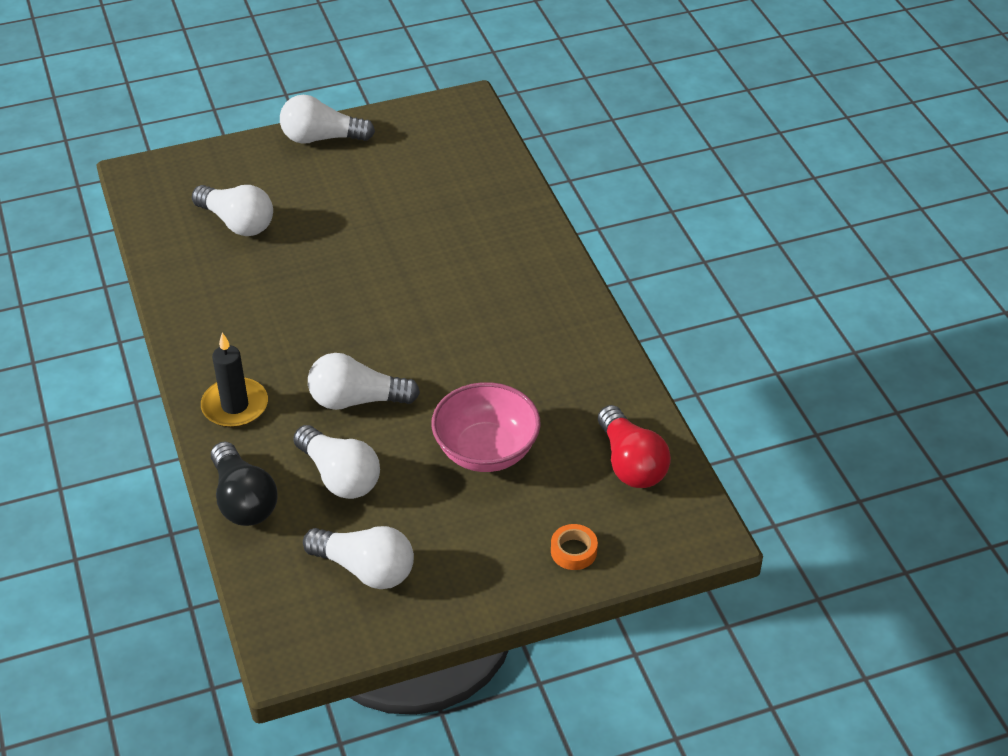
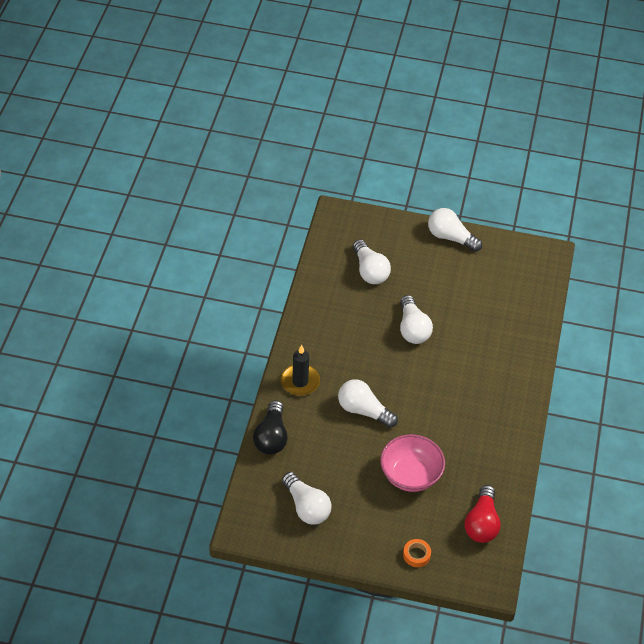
camera: 30 degrees right, 5 degrees up
white light bulb [293,425,380,499] -> white light bulb moved to [400,295,433,344]

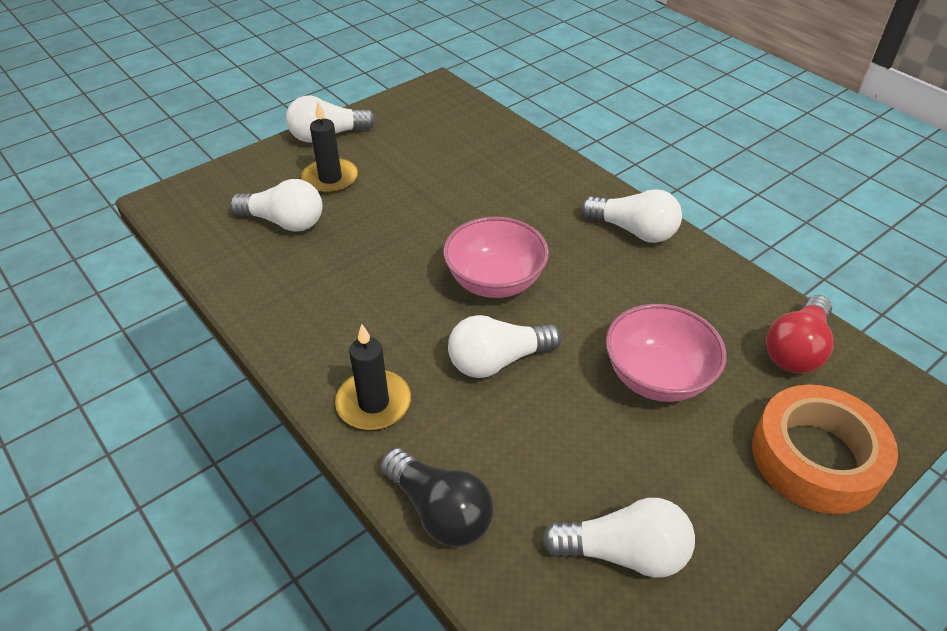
camera: 50 degrees left, 5 degrees down
white light bulb [400,295,433,344] -> white light bulb moved to [581,189,682,243]
orange tape [403,539,431,567] -> orange tape [752,384,898,514], size x2.43
red light bulb [464,485,501,543] -> red light bulb turned 75 degrees clockwise [766,295,834,374]
none -> black candle [301,102,358,194]
none -> pink bowl [443,217,549,298]

